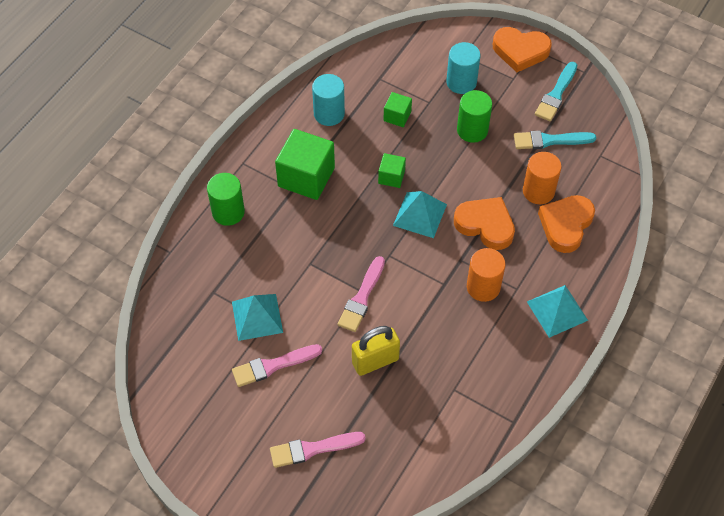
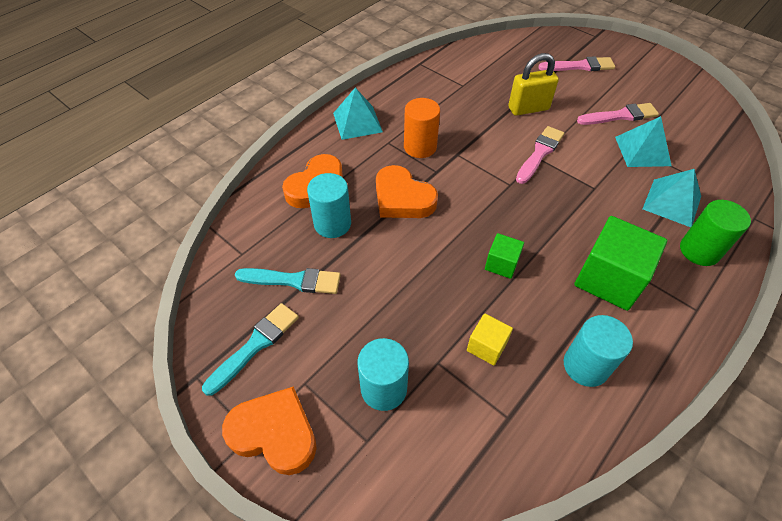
camera: 170 degrees left, 5 degrees down
green cube [384,92,412,127] -> yellow cube [467,313,513,366]
turquoise pyramid [393,191,447,238] -> turquoise pyramid moved to [643,169,701,227]
green cylinder [457,90,492,143] -> none
orange cylinder [523,152,562,204] -> turquoise cylinder [307,173,351,238]

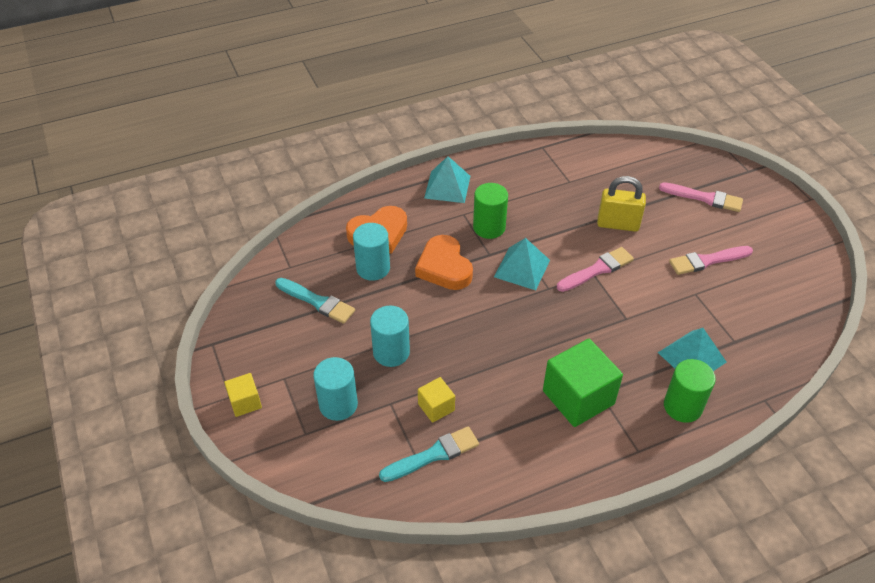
camera: 25 degrees right, 5 degrees down
turquoise brush [202,303,299,396] -> turquoise brush moved to [379,426,479,482]
orange heart [222,386,317,475] -> yellow cube [224,373,262,417]
orange cylinder [404,98,440,158] -> green cylinder [473,183,508,239]
green cube [485,233,524,279] -> none
turquoise cylinder [564,315,633,387] -> turquoise cylinder moved to [370,306,410,367]
pink brush [577,103,659,125] -> pink brush turned 150 degrees clockwise [669,246,753,275]
turquoise pyramid [615,116,672,167] -> turquoise pyramid moved to [494,238,550,290]

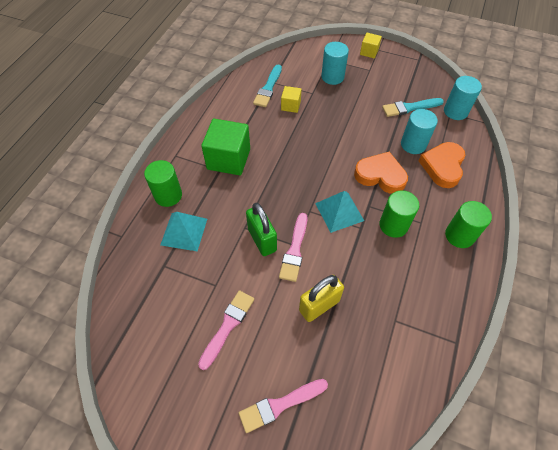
camera: 135 degrees right, 10 degrees up
turquoise cylinder [370,306,410,367] -> turquoise cylinder moved to [444,76,482,120]
turquoise pyramid [424,156,470,203] -> green cylinder [445,201,492,248]
none -> green padlock [246,203,277,256]

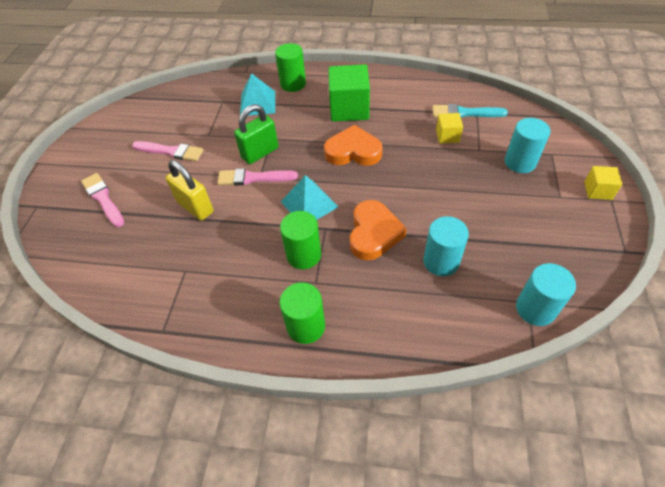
camera: 80 degrees right, 5 degrees down
turquoise brush [382,98,444,117] -> none
orange heart [419,142,465,188] -> orange heart moved to [324,125,383,166]

